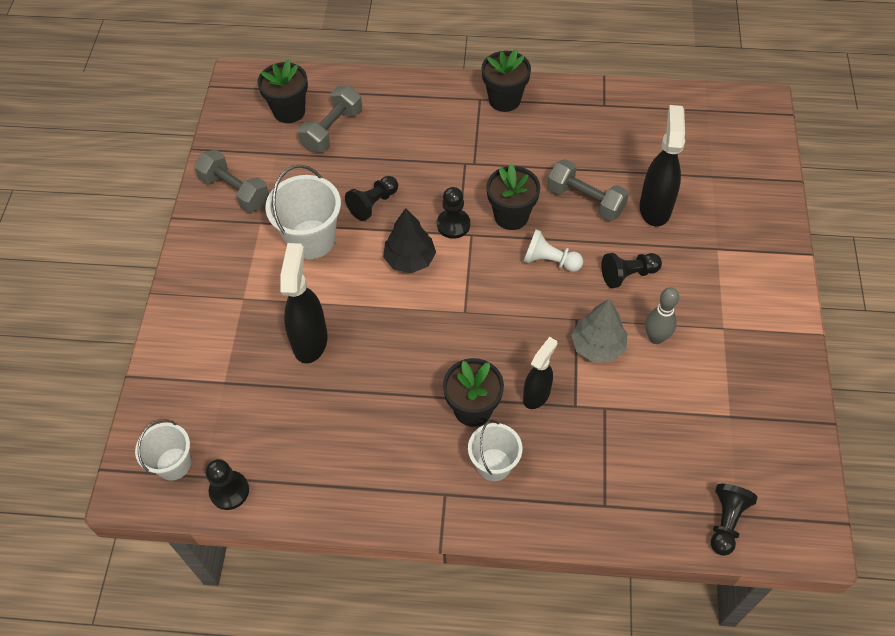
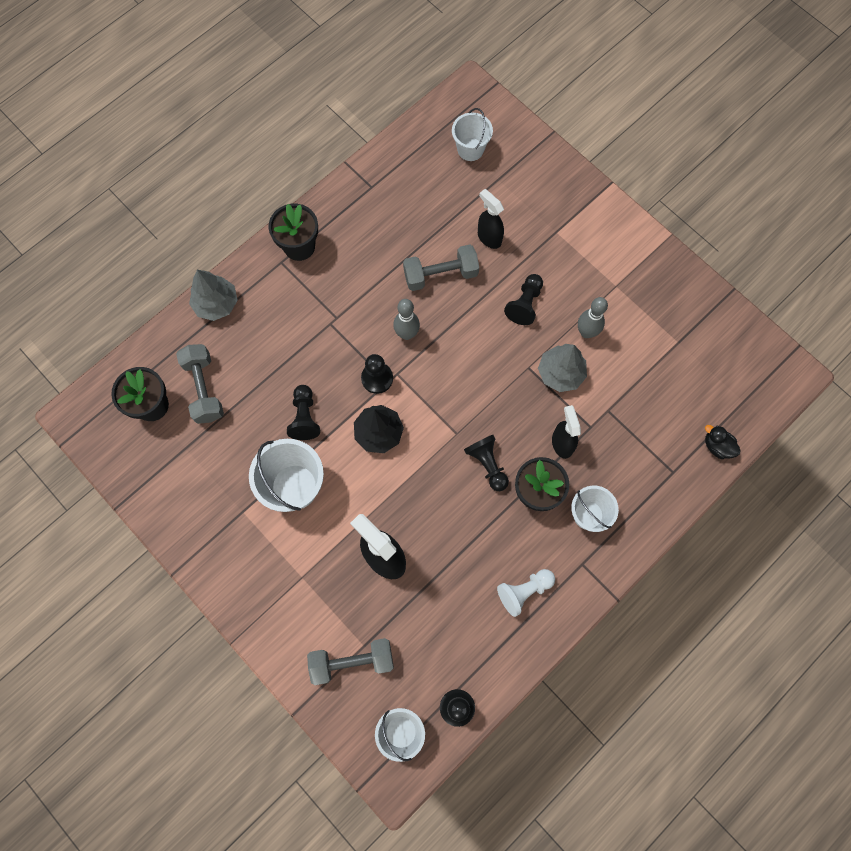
camera: 50 degrees left, 15 degrees up
grey dumbbell [194,149,269,212] -> grey dumbbell moved to [307,638,394,685]
black flower pot [486,164,540,230] -> grey bowling pin [393,299,420,340]
white pawn [523,229,583,272] -> white pawn moved to [497,569,555,617]
black spray bottle [640,105,685,227] -> black spray bottle [478,189,504,249], size x0.64
black pawn [711,484,758,556] -> black pawn moved to [464,435,509,491]
none -> grey tree [189,270,238,321]
none -> white bucket [452,108,493,161]
none -> black duck [705,425,741,459]

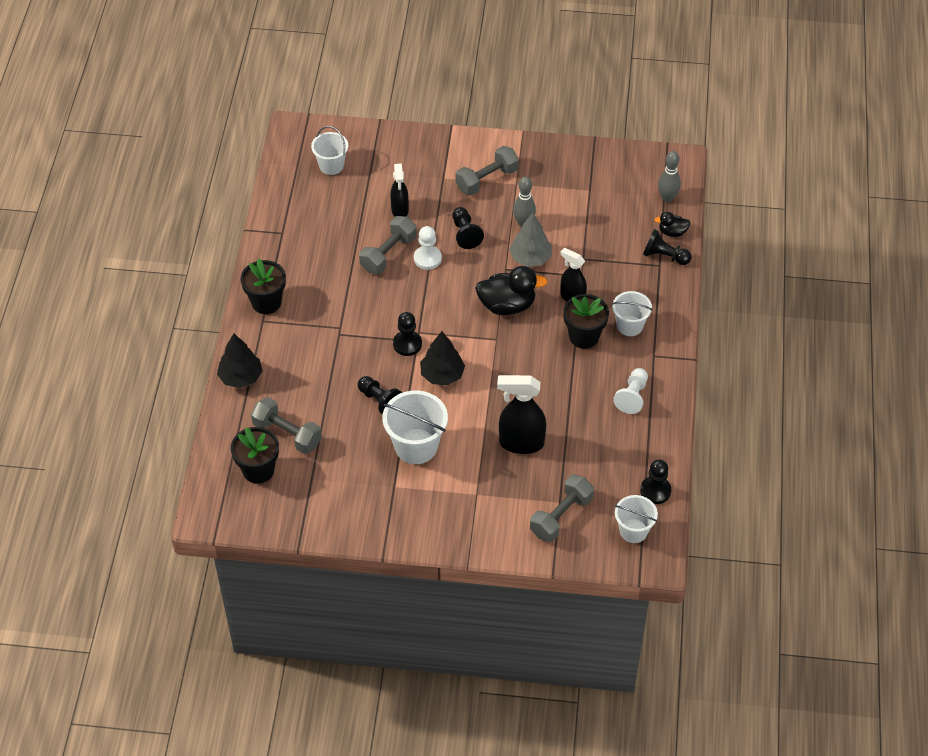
camera: 40 degrees left, 20 degrees down
grey tree [189,270,238,321] -> black tree [217,334,263,388]
grey bowling pin [393,299,420,340] -> grey bowling pin moved to [658,151,681,202]
black pawn [464,435,509,491] -> black pawn moved to [643,229,692,265]
black spray bottle [478,189,504,249] -> black spray bottle turned 105 degrees counterclockwise [390,163,409,217]
none -> white pawn [414,226,442,270]
none -> grey dumbbell [455,146,519,195]
none -> black duck [475,266,547,315]

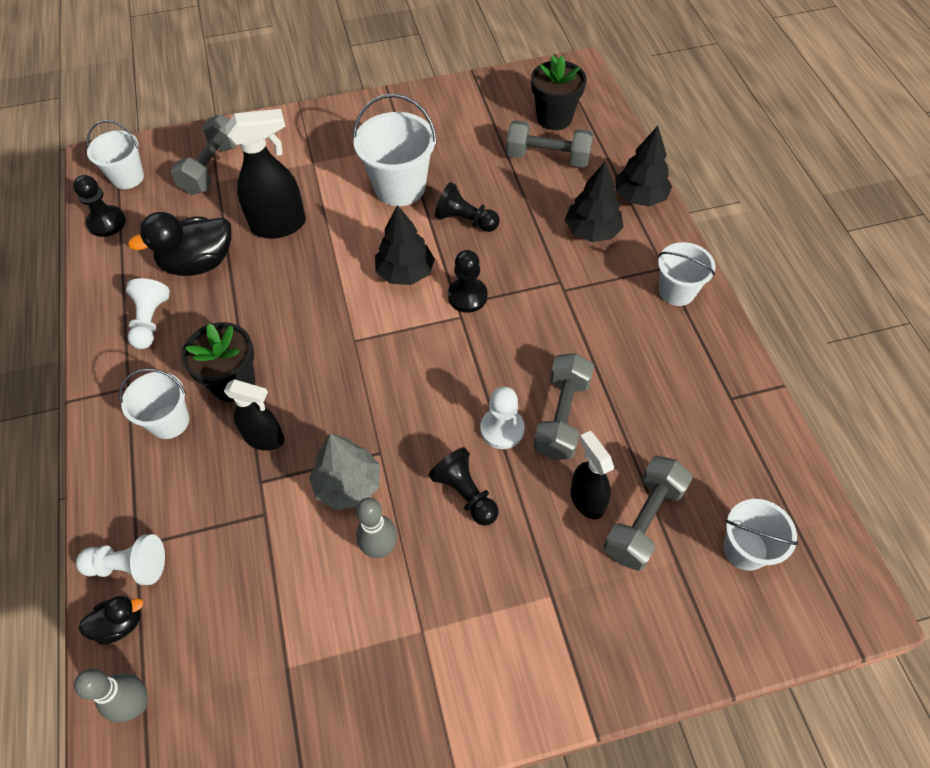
camera: 160 degrees right, 5 degrees up
black flower pot [241,259,286,314] -> white bucket [658,242,715,306]
grey dumbbell [455,146,519,195] -> grey dumbbell moved to [603,456,693,571]
black duck [475,266,547,315] -> black duck moved to [128,212,231,276]
black pawn [643,229,692,265] -> white pawn [76,534,165,585]
none -> black tree [565,162,624,242]

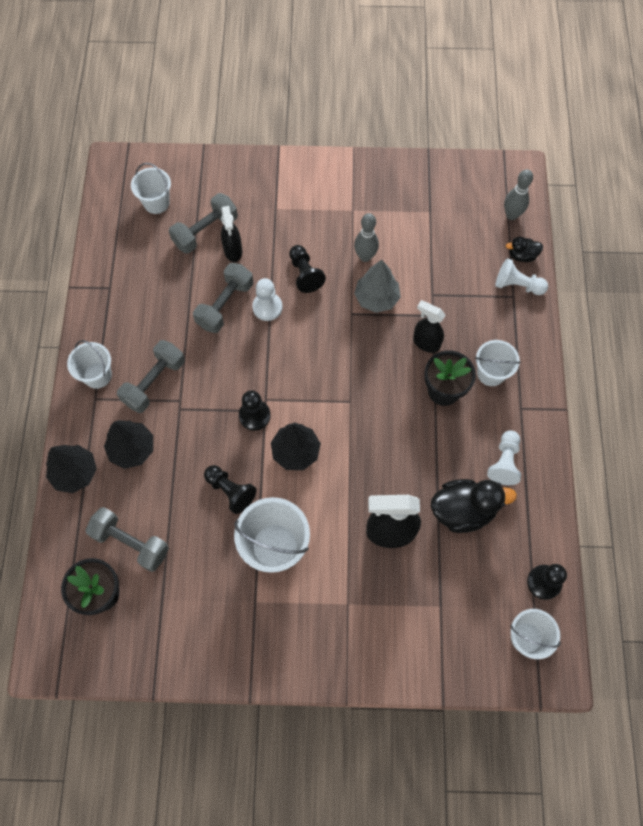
camera: 165 degrees left, 10 degrees up
grey dumbbell [170,115,238,195] -> grey dumbbell moved to [117,340,185,413]

